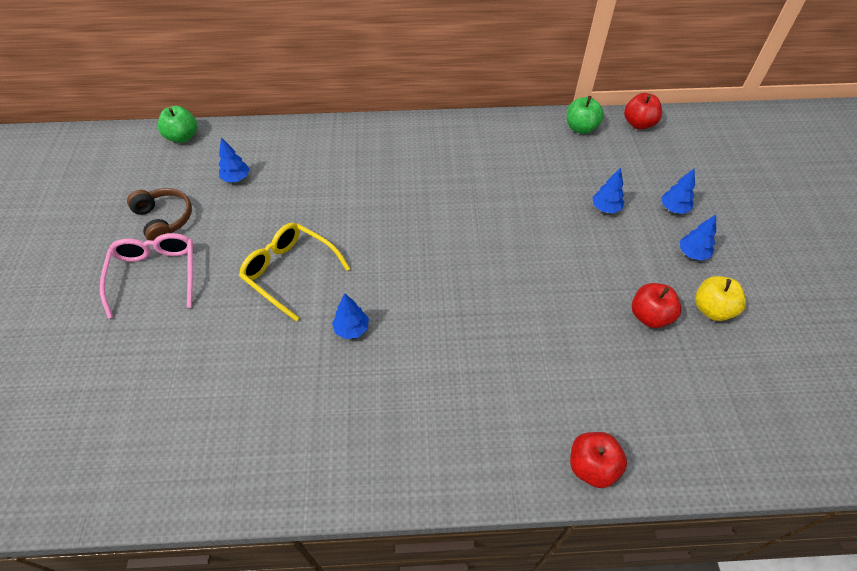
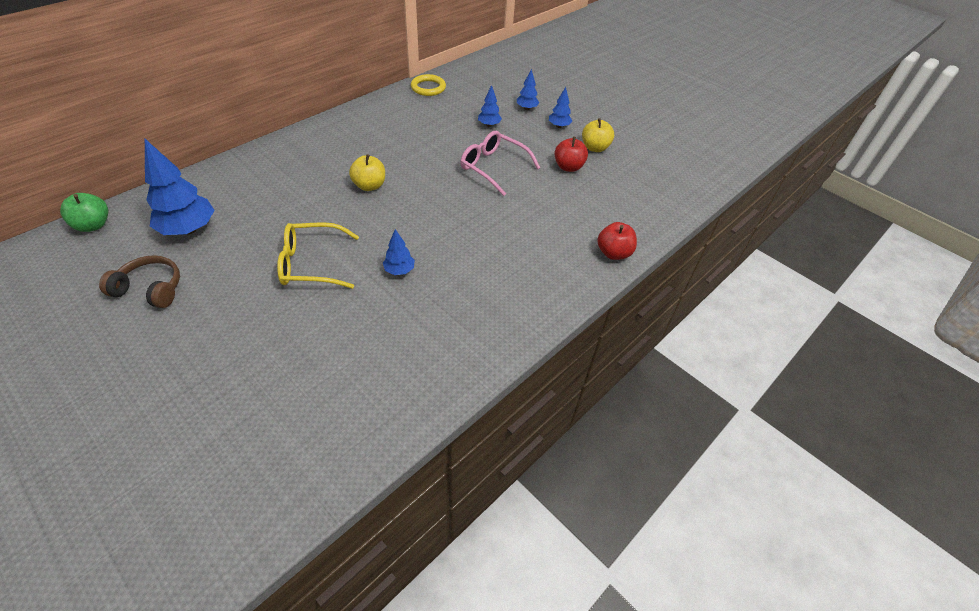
camera: 45 degrees left, 5 degrees down
pink glasses [99,233,194,319] -> pink glasses moved to [460,131,540,196]
blue tree [219,137,249,182] -> blue tree [145,139,215,235], size x1.94
green apple [567,96,604,134] -> yellow ring [411,74,446,96]
red apple [624,93,662,130] -> none
none -> yellow apple [349,154,385,191]

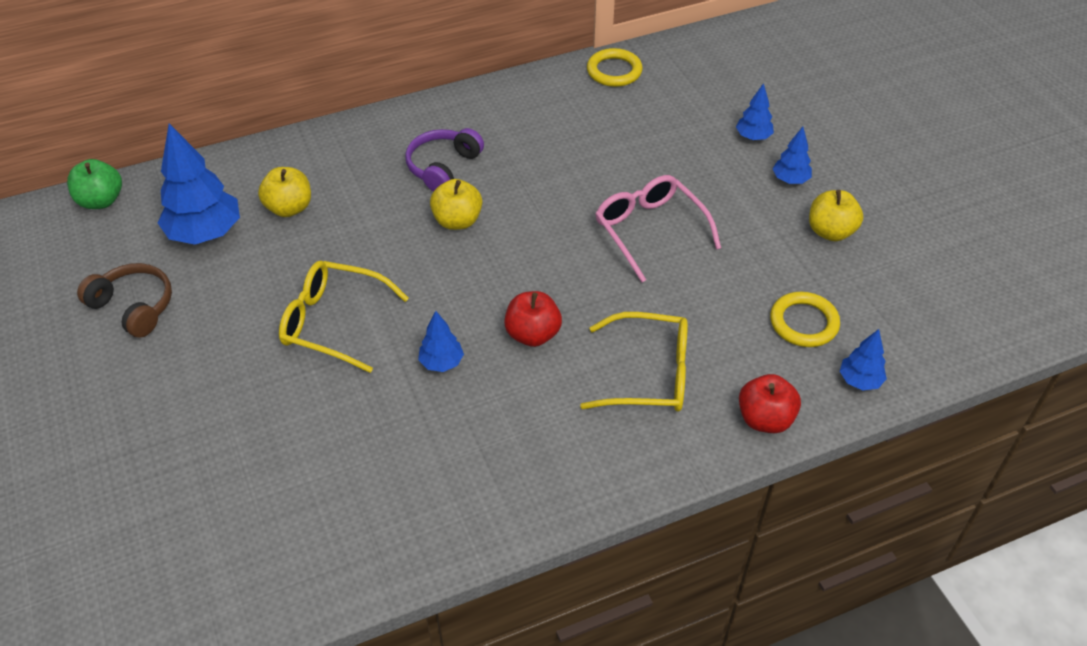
camera: 25 degrees right, 0 degrees up
blue tree [478,85,502,127] -> blue tree moved to [840,329,887,390]
red apple [554,137,588,172] -> red apple moved to [504,291,562,347]
none -> yellow apple [258,167,311,217]
none -> purple headphones [405,128,484,192]
none -> yellow glasses [580,312,688,412]
none -> yellow ring [770,292,840,347]

